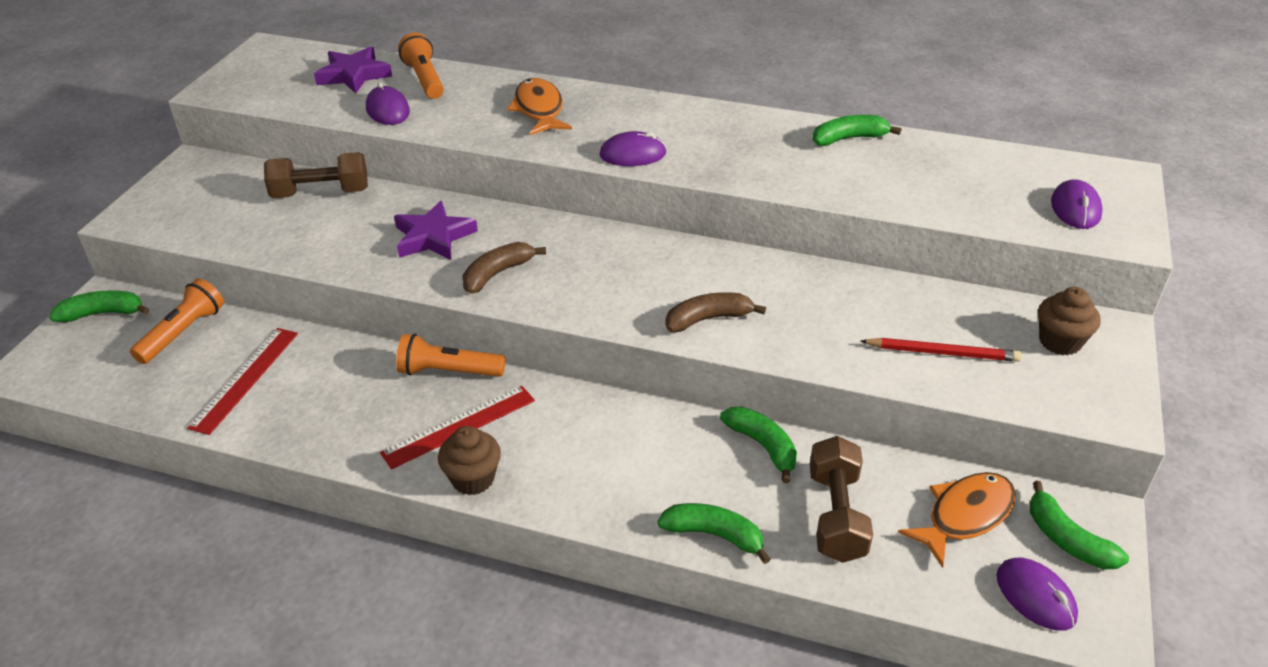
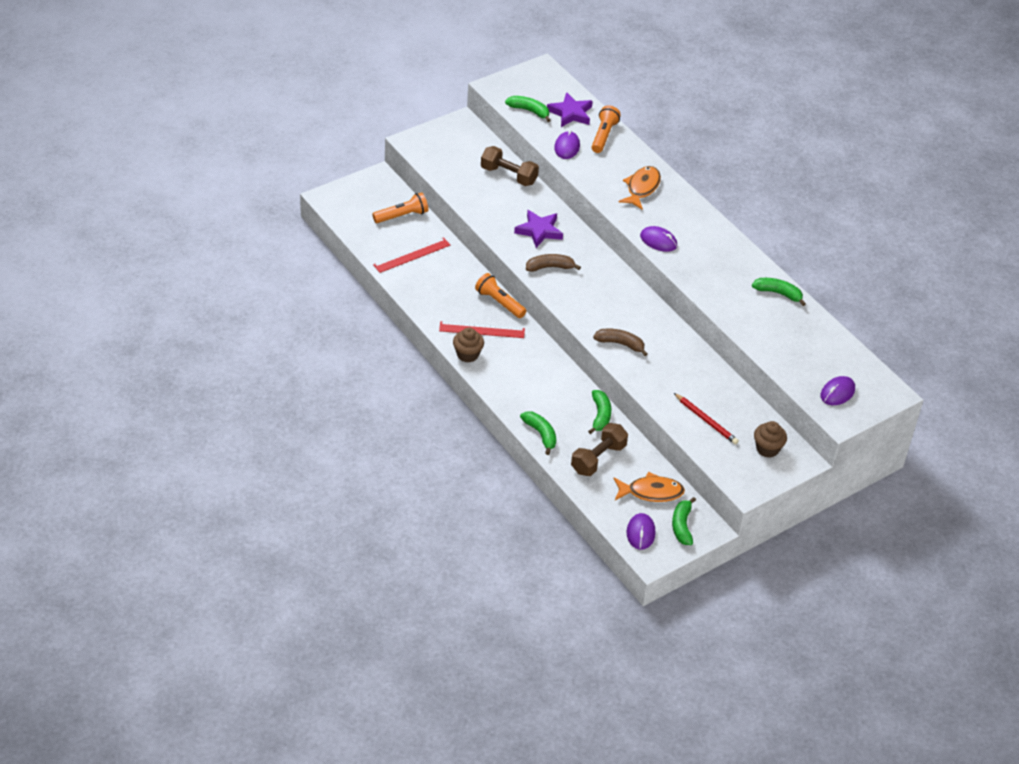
camera: 35 degrees right, 5 degrees up
green banana [49,291,149,322] -> green banana moved to [505,96,550,122]

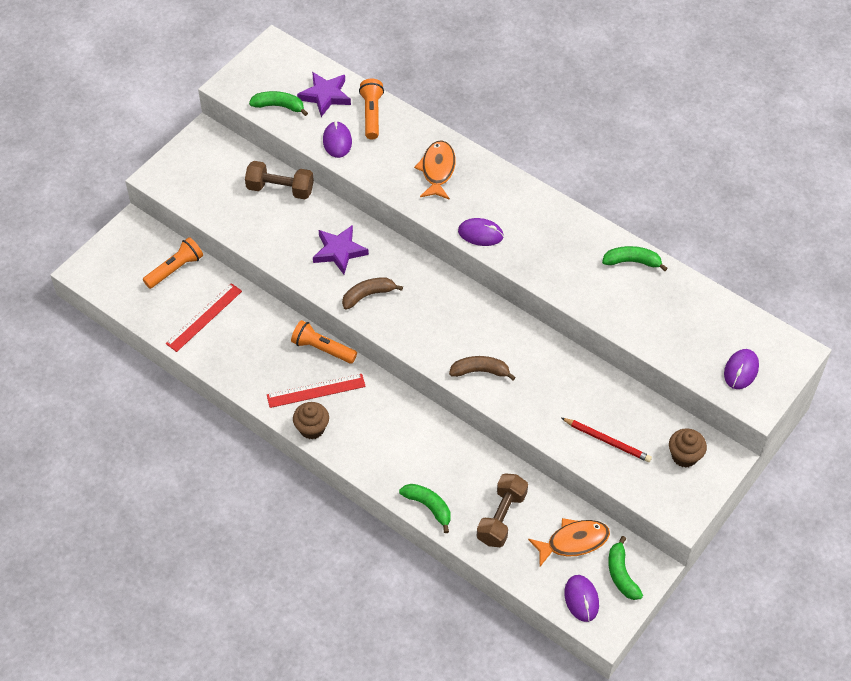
camera: 15 degrees left, 10 degrees up
green banana [588,390,611,434] -> none

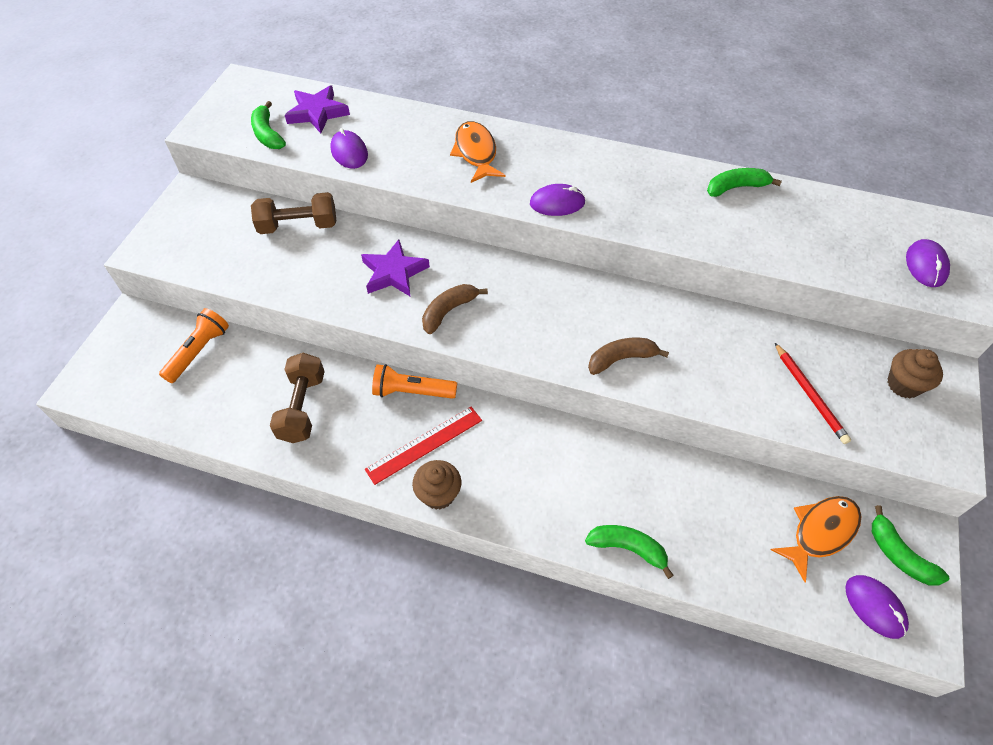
camera: 20 degrees left, 0 degrees up
red ruler [166,283,242,352] -> none
green banana [249,91,308,116] -> green banana turned 105 degrees counterclockwise [251,101,286,149]
orange flashlight [359,78,384,139] -> none
brown dumbbell [477,473,528,547] -> brown dumbbell moved to [270,353,325,443]
red pencil [561,418,652,462] -> red pencil turned 60 degrees clockwise [775,343,851,444]

